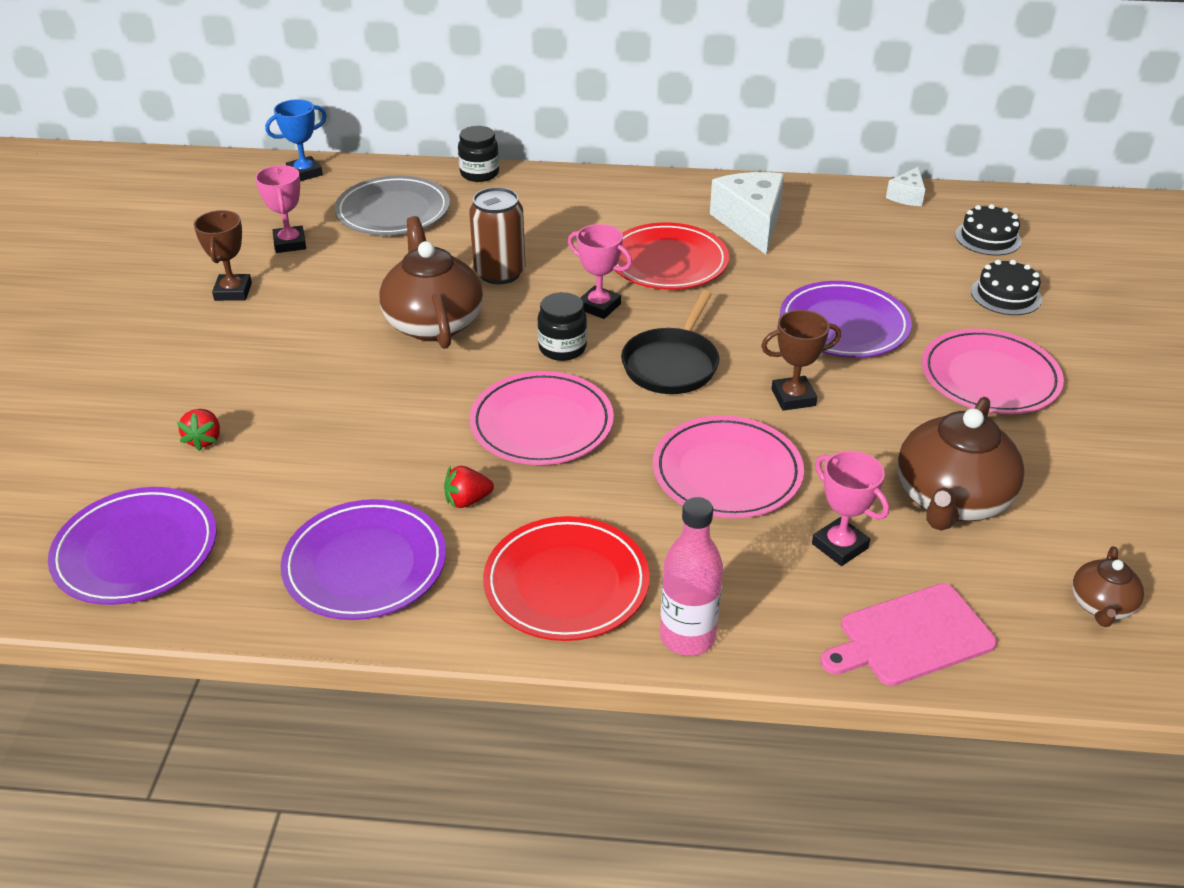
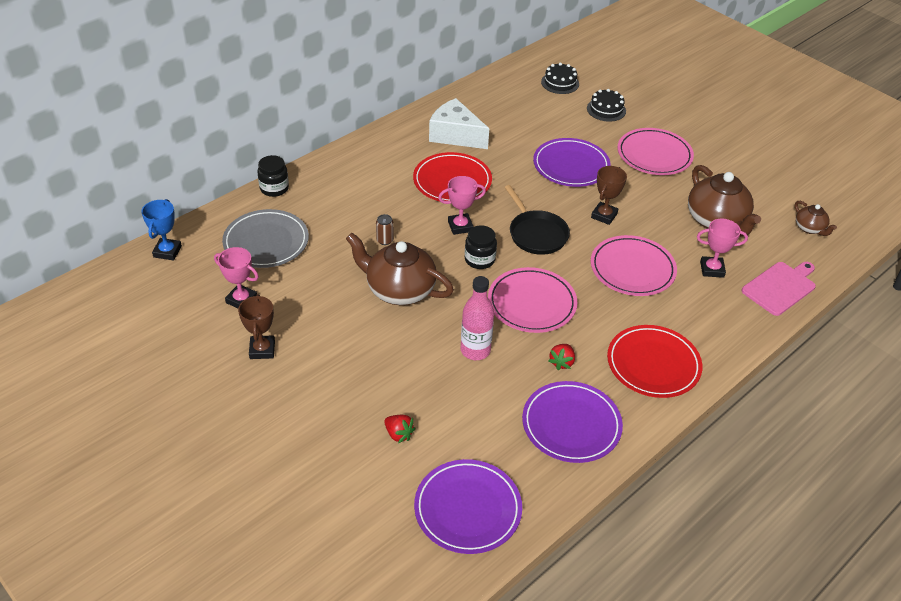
camera: 50 degrees left, 5 degrees up
brown trophy [194,210,252,301] -> brown trophy turned 45 degrees clockwise [238,294,275,359]
brown can [469,187,525,285] -> brown can [376,214,394,245], size x0.49
pink bottle [660,497,723,656] -> pink bottle moved to [461,276,494,360]
pink cutting board [820,583,997,686] -> pink cutting board turned 150 degrees counterclockwise [742,262,816,316]
white cheese [886,167,925,206] -> none

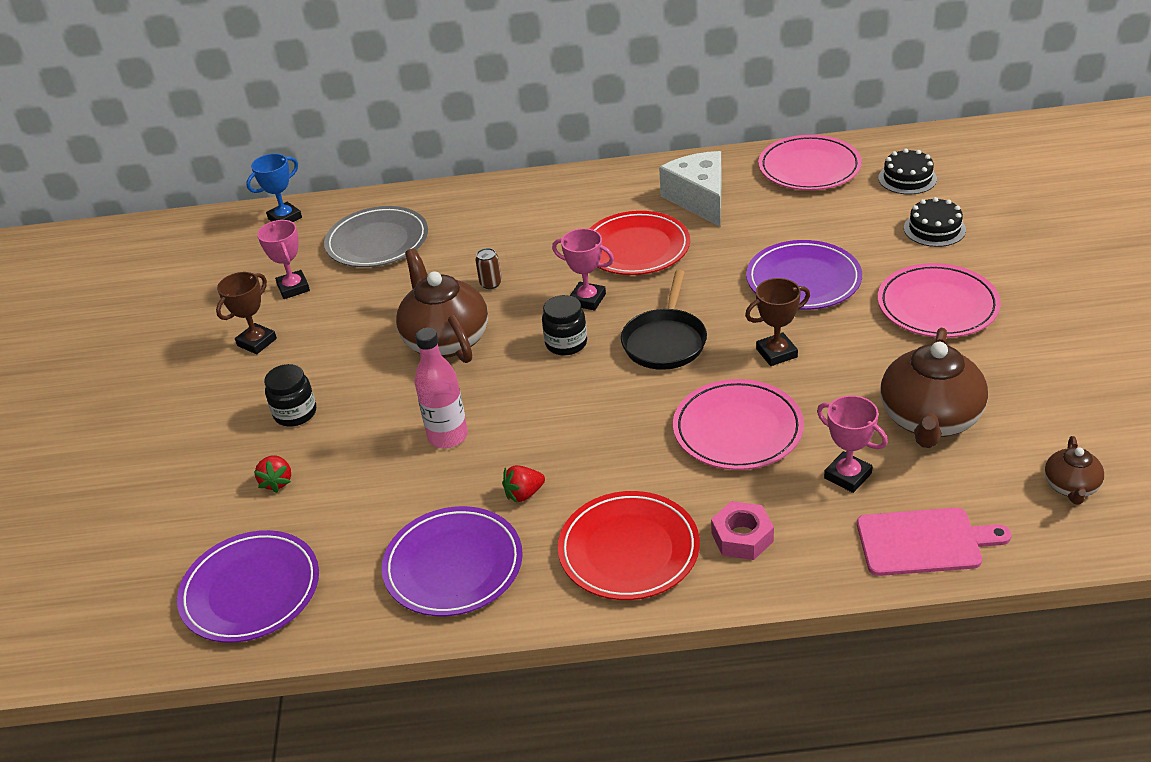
camera: 45 degrees right, 5 degrees down
black jar [257,155,289,197] -> black jar moved to [264,364,316,427]
pink plate [488,267,577,333] -> pink plate moved to [758,135,862,190]
none -> pink nut [711,501,774,560]

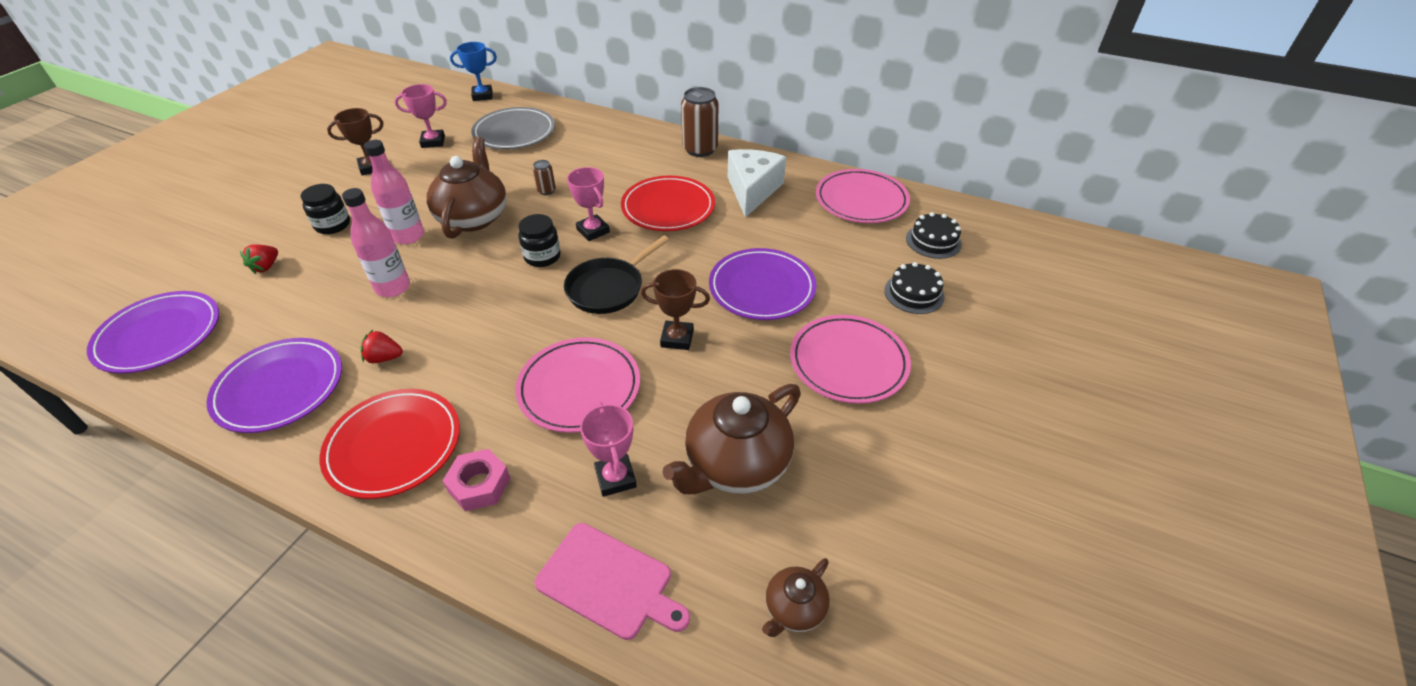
camera: 25 degrees right, 5 degrees up
pink trophy [257,220,310,299] -> pink trophy turned 75 degrees clockwise [394,84,447,148]
none -> pink bottle [364,140,424,244]
none -> brown can [681,87,719,157]

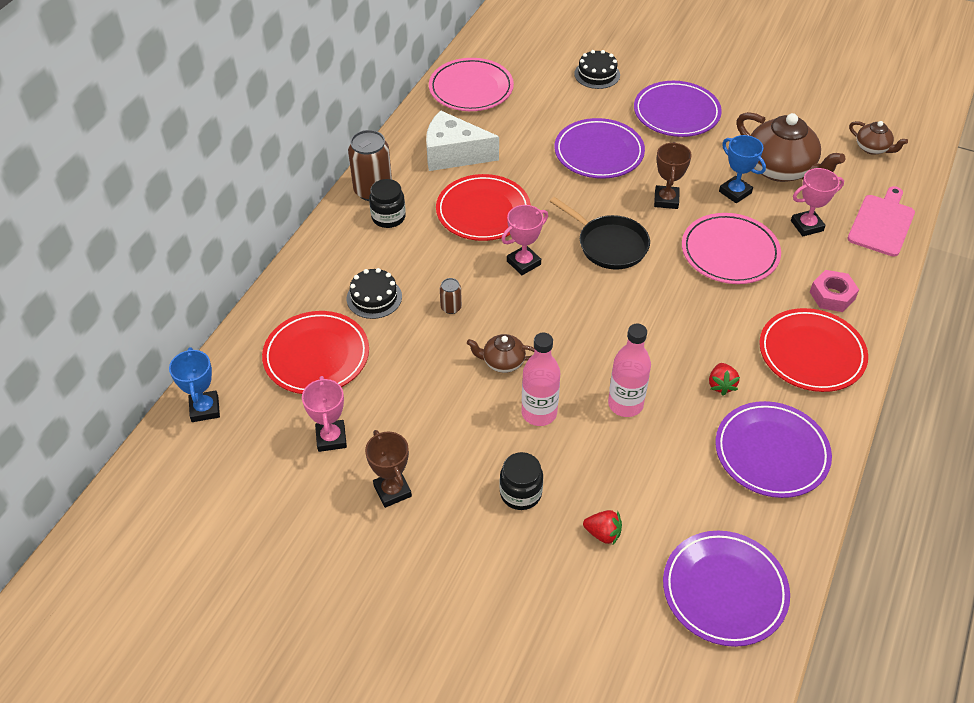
camera: 90 degrees left, 5 degrees up
brown teapot [427,137,507,239] -> brown teapot [467,334,535,373], size x0.51
grey plate [471,107,555,149] -> red plate [262,311,369,394]
black jar [518,214,561,267] -> black jar moved to [369,179,406,228]
pink plate [790,315,911,404] -> purple plate [634,81,722,137]
black cake [906,212,962,259] -> black cake moved to [347,268,402,319]
none -> blue trophy [719,135,766,203]

